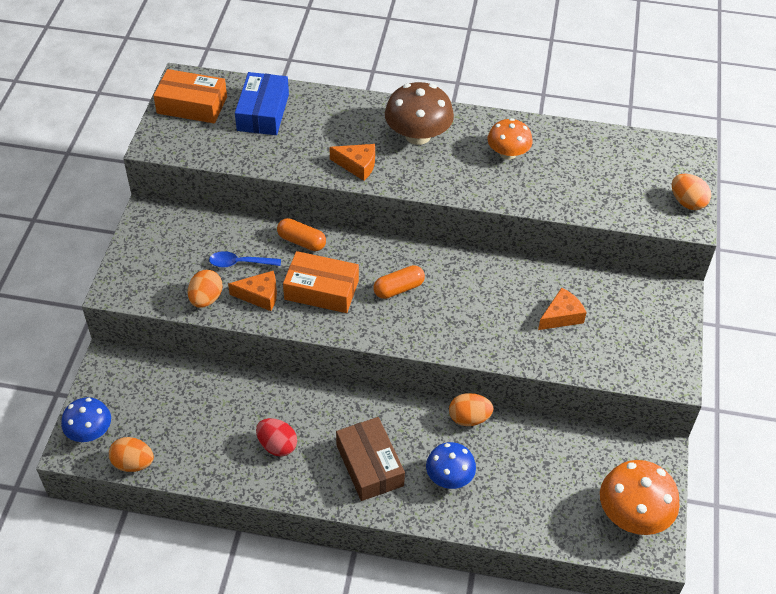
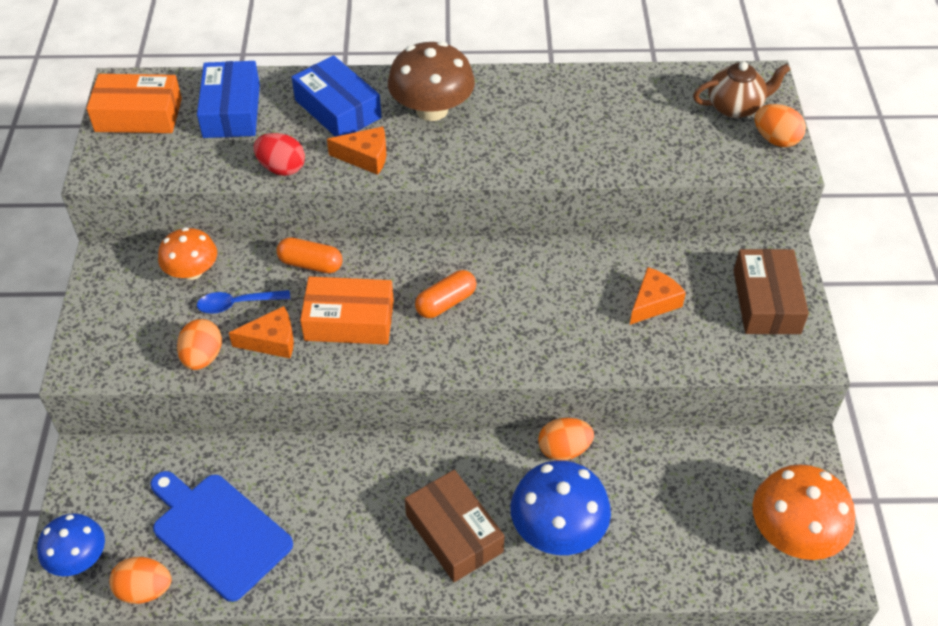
camera: 10 degrees left, 0 degrees up
red egg [256,418,297,457] -> red egg moved to [254,133,305,176]
blue mushroom [426,442,476,489] -> blue mushroom [511,460,611,555], size x1.54
orange mushroom [487,118,533,160] -> orange mushroom moved to [158,227,217,280]
none -> blue cutting board [150,471,293,602]
none -> blue box [292,55,382,137]
none -> brown teapot [693,62,791,118]
none -> brown box [733,249,809,334]

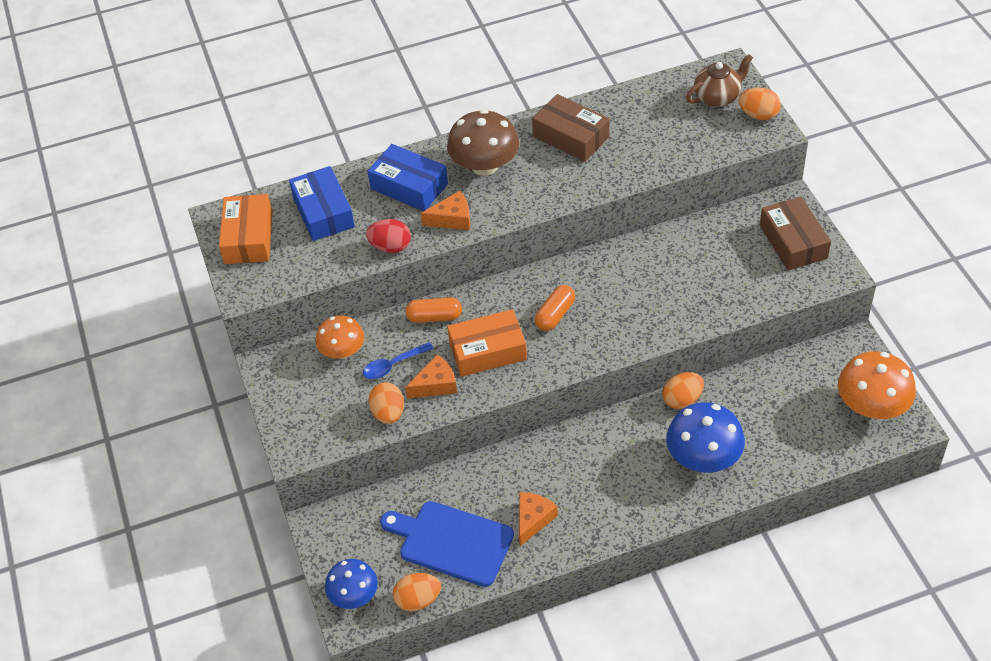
camera: 15 degrees left, 0 degrees up
orange box [87,74,182,133] -> orange box turned 75 degrees counterclockwise [219,194,272,264]
brown box [405,470,504,582] -> brown box moved to [532,94,609,162]
orange cheese [630,267,686,325] -> orange cheese moved to [519,492,558,546]

